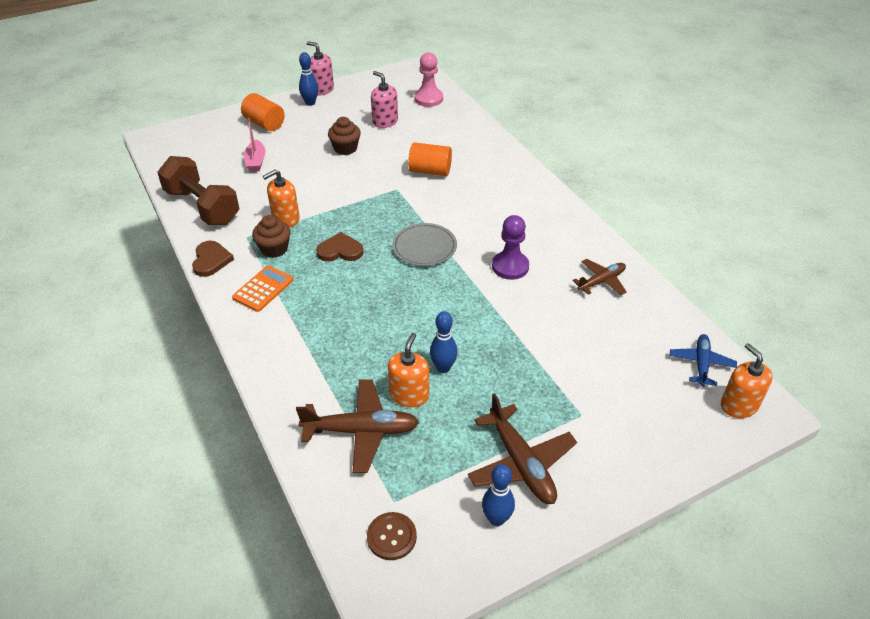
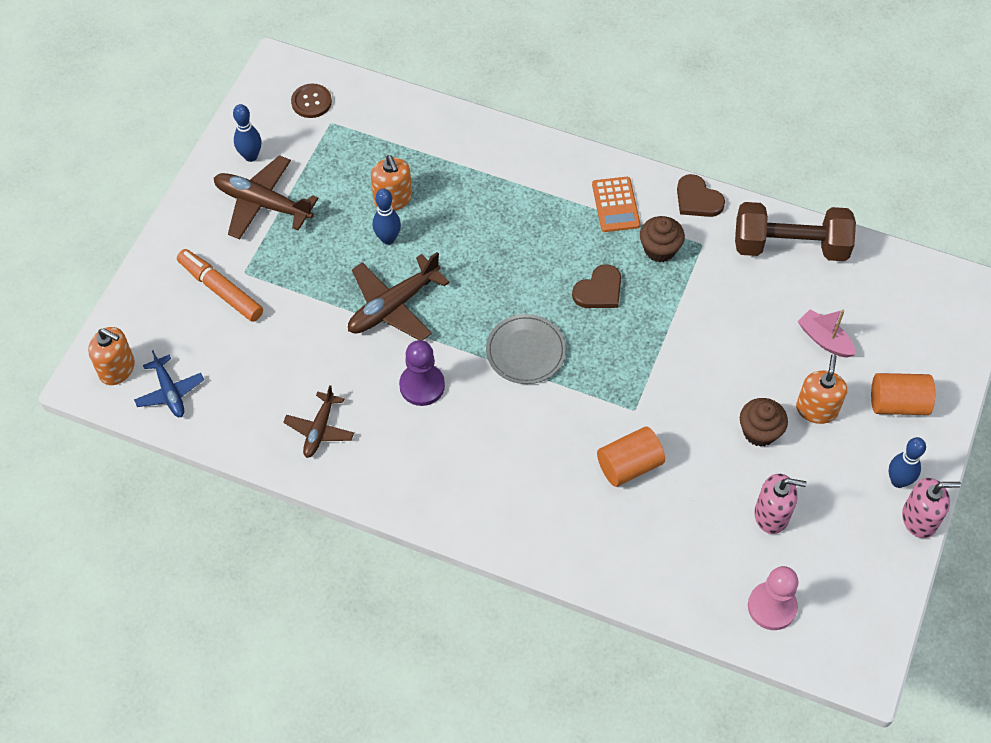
camera: 140 degrees right, 15 degrees up
orange soap dispenser [263,169,300,227] -> orange soap dispenser moved to [796,354,847,424]
brown plane [296,379,419,473] -> brown plane moved to [348,252,450,341]
none -> orange marker [177,249,263,322]

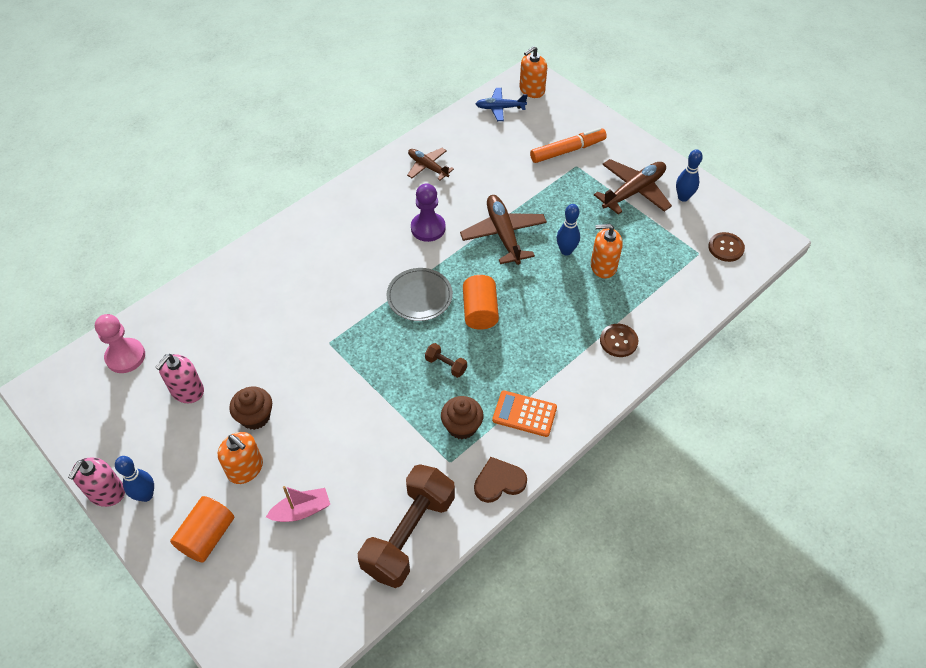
camera: 115 degrees right, 5 degrees down
brown heart [572,264,621,308] -> brown dumbbell [425,343,467,378]
orange cylinder [597,427,665,487] -> orange cylinder moved to [463,275,499,330]
none -> brown button [600,324,638,357]

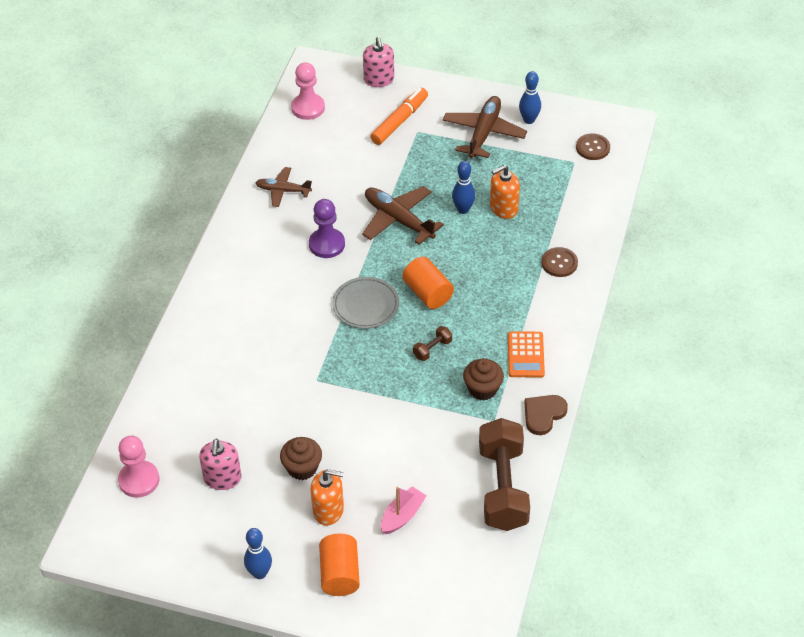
camera: 30 degrees left, 5 degrees down
pink soap dispenser [68,457,125,507] -> pink soap dispenser moved to [363,37,394,87]
brown dumbbell [425,343,467,378] -> brown dumbbell turned 45 degrees counterclockwise [413,326,452,361]
blue plane [476,88,528,121] -> pink pawn [291,62,325,120]
orange calculator [492,390,557,437] -> orange calculator turned 75 degrees counterclockwise [508,331,545,378]
orange soap dispenser [519,46,547,98] -> none

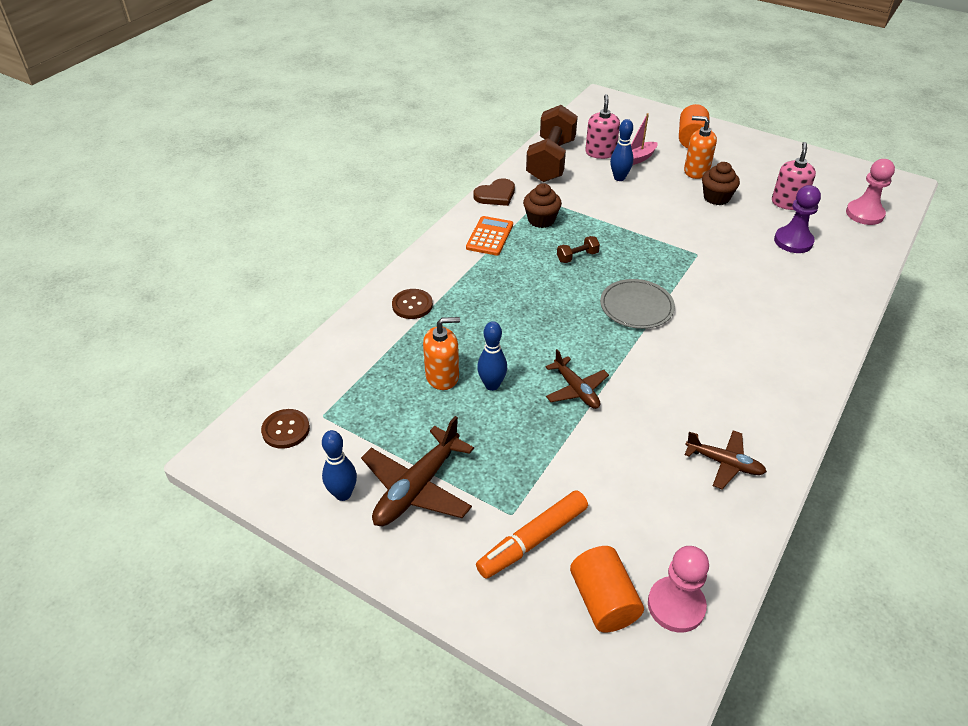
camera: 165 degrees left, 5 degrees down
blue bowling pin [244,528,272,579] -> blue bowling pin moved to [610,119,633,181]
purple pawn [309,199,345,258] -> purple pawn moved to [774,185,821,253]
brown plane [362,186,444,245] -> brown plane [545,349,609,409], size x0.62
pink soap dispenser [363,37,394,87] -> pink soap dispenser moved to [585,94,620,159]
orange cylinder [403,257,454,309] -> orange cylinder moved to [570,546,644,633]

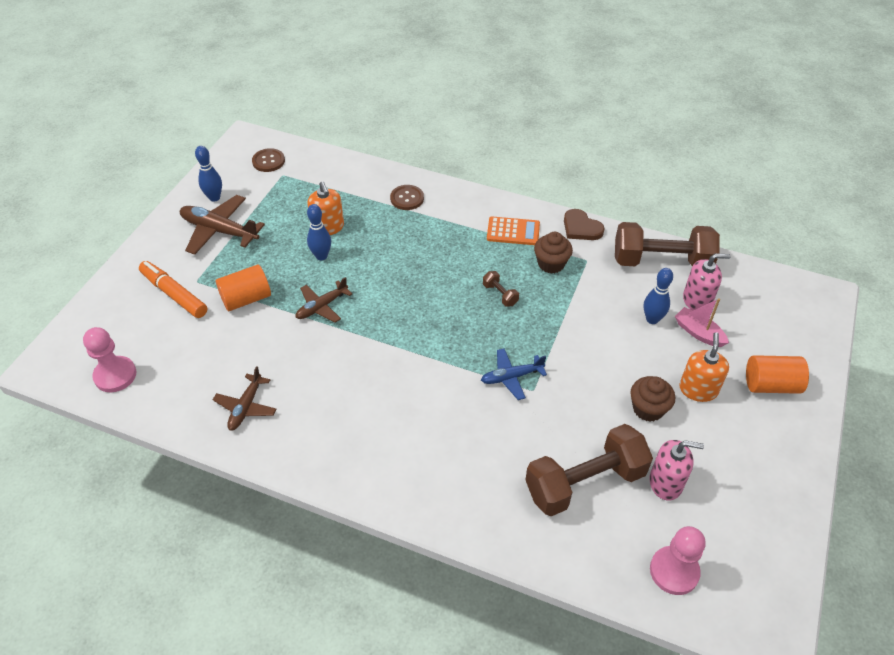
camera: 80 degrees right, 5 degrees up
orange cylinder [570,546,644,633] -> orange cylinder moved to [216,264,271,311]
grey plate [600,279,675,329] -> none
purple pawn [774,185,821,253] -> brown dumbbell [525,424,653,516]
none -> blue plane [481,348,547,400]

